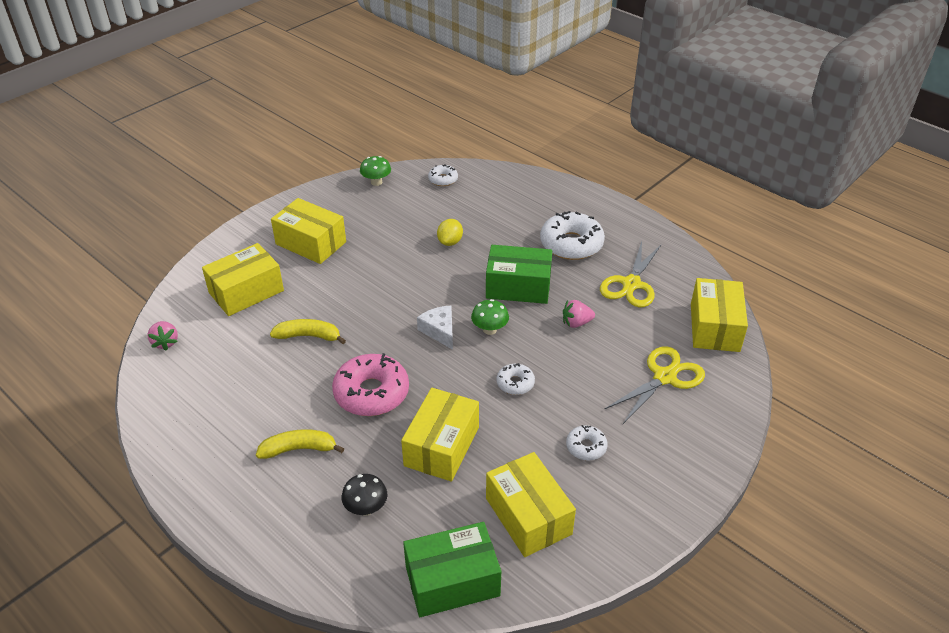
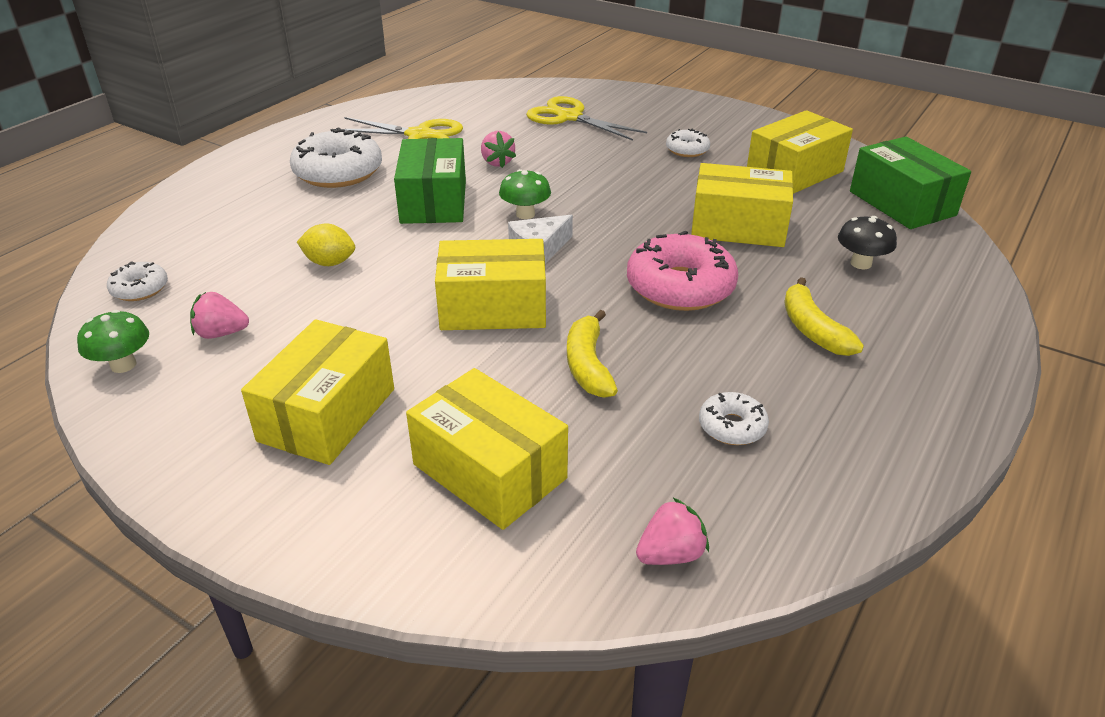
camera: 100 degrees left, 5 degrees down
white donut [497,363,535,395] -> white donut moved to [699,392,769,445]
yellow box [691,278,748,352] -> yellow box moved to [435,239,546,330]
none -> pink strawberry [190,292,249,339]

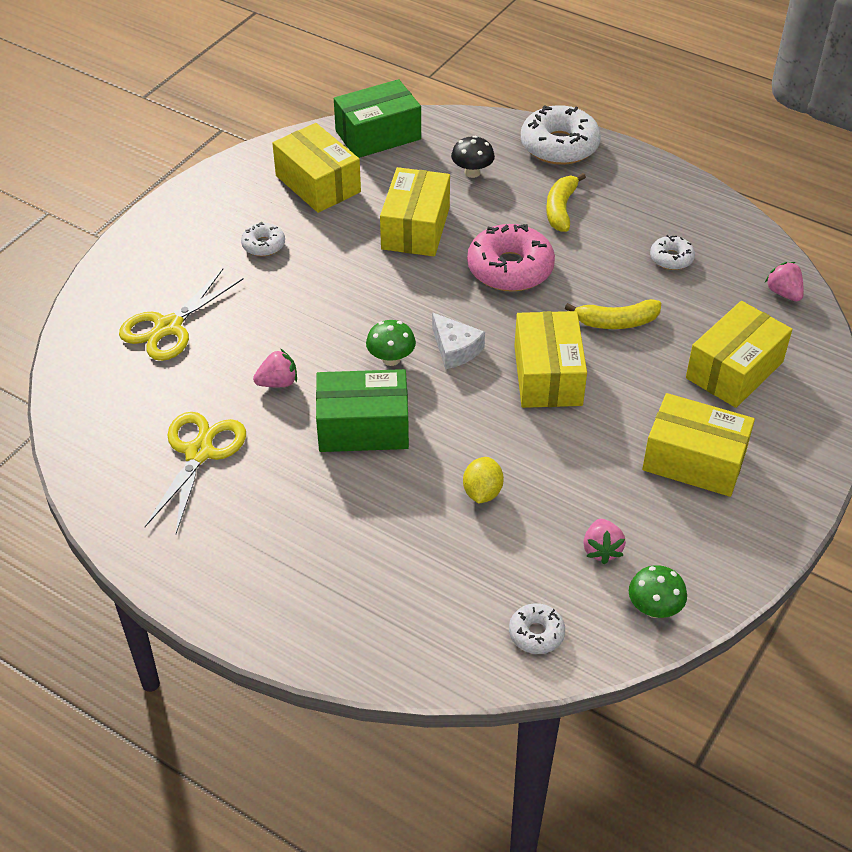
camera: 90 degrees left, 10 degrees up
white donut [290,127,382,188] -> white donut moved to [521,105,601,165]
yellow banana [784,277,864,356] -> yellow banana turned 120 degrees clockwise [546,173,586,232]

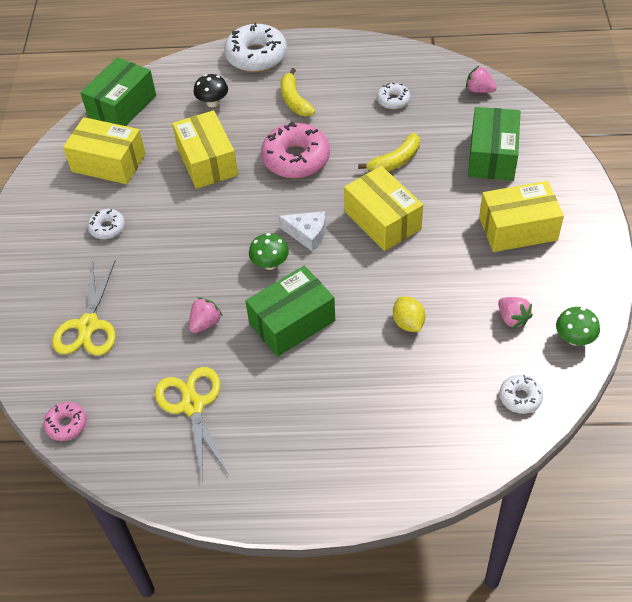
camera: 30 degrees left, 5 degrees up
yellow box [686,301,792,408] -> green box [468,107,521,181]
none -> pink donut [44,402,87,441]

